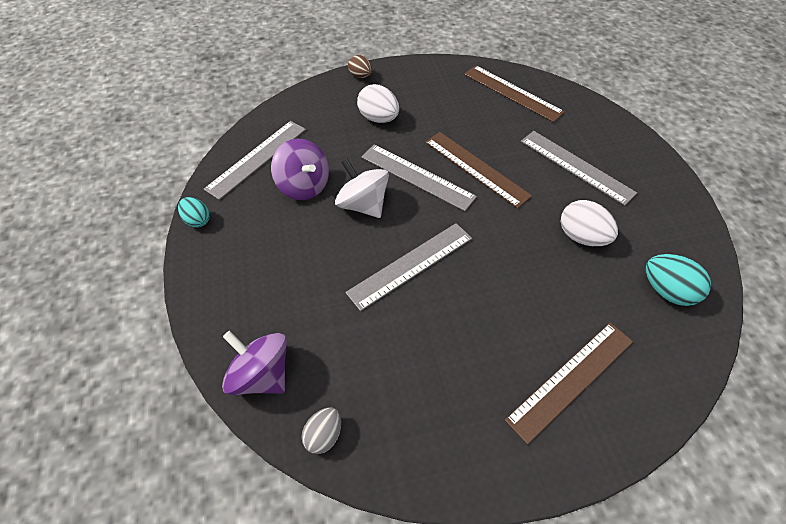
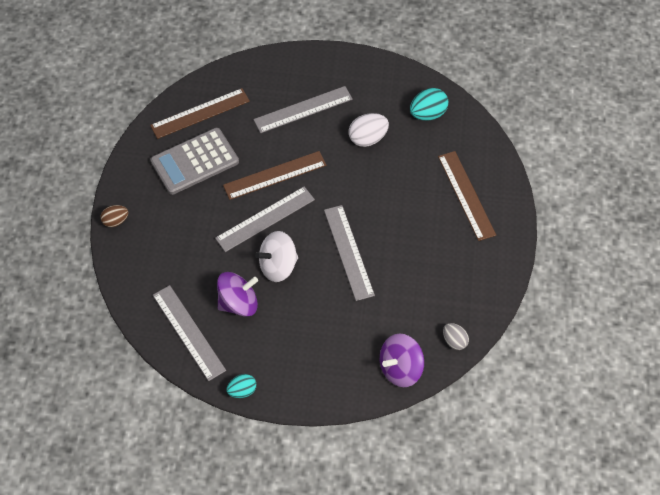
camera: 70 degrees left, 5 degrees up
white egg [357,84,399,123] -> none
none -> grey calculator [150,128,239,195]

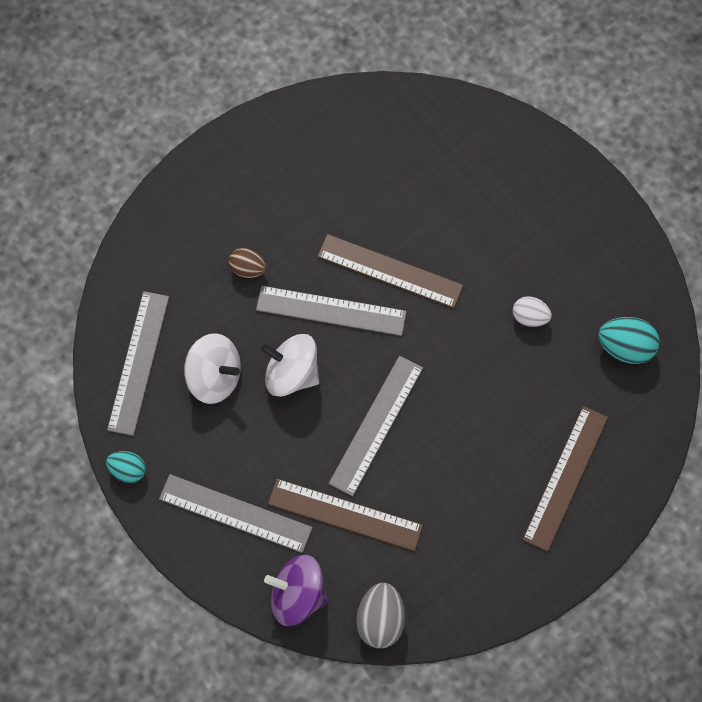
camera: 45 degrees right, 10 degrees up
brown egg [100,205,128,227] -> brown egg moved to [229,248,266,278]
brown ruler [150,88,250,139] -> brown ruler moved to [268,479,423,551]
grey calculator [150,128,239,195] -> none
purple spinning top [217,272,258,317] -> white spinning top [184,333,241,404]
grey ruler [253,86,353,133] -> grey ruler moved to [159,474,313,553]
white egg [349,113,389,147] -> white egg [513,296,552,327], size x0.65
grey egg [443,323,469,350] -> grey egg [357,583,405,648], size x1.54

